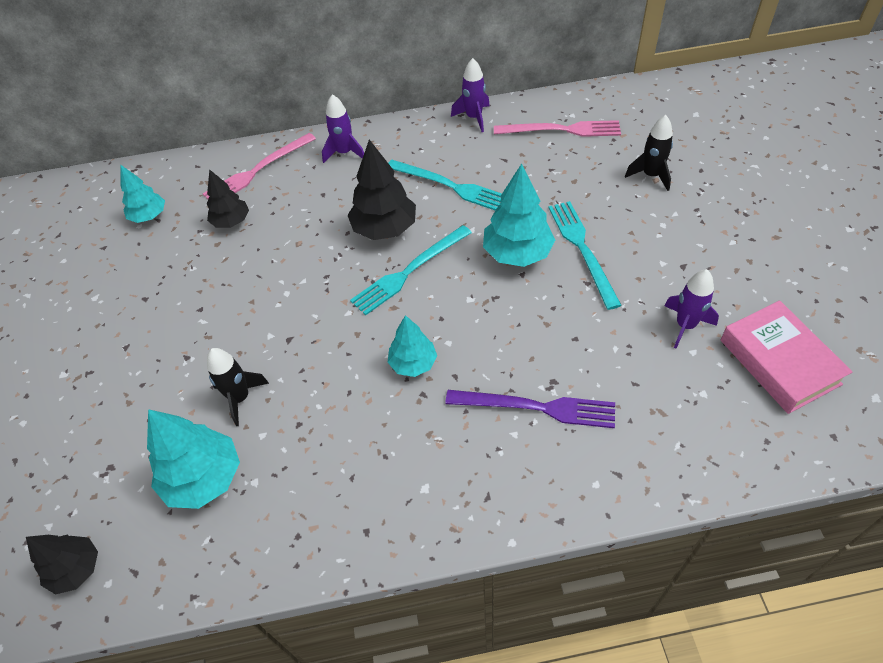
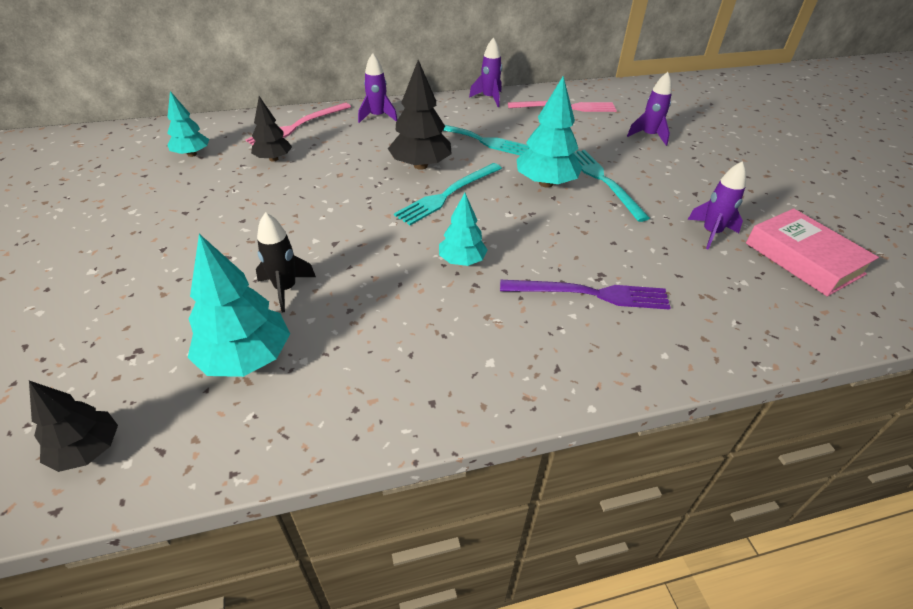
camera: 10 degrees left, 10 degrees down
black rocket [625,115,673,191] -> purple rocket [627,72,672,146]

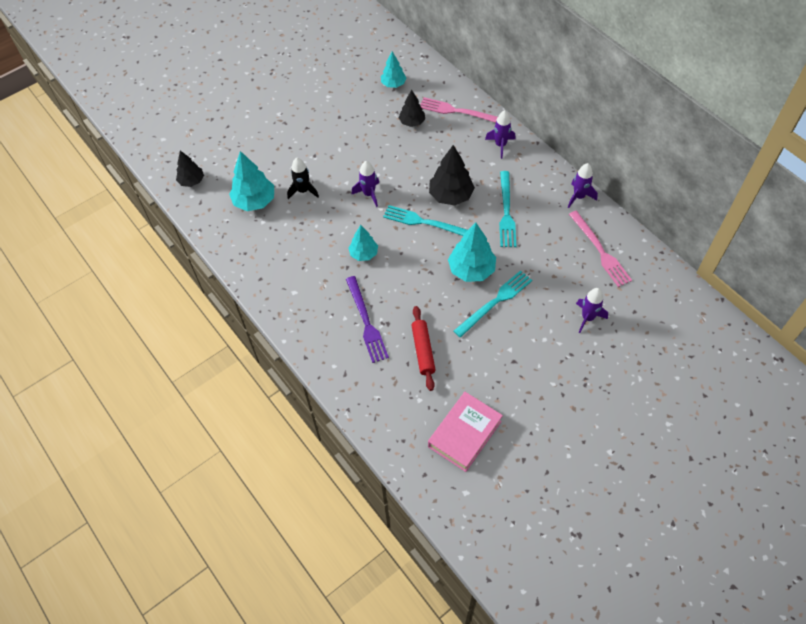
camera: 70 degrees right, 15 degrees up
purple rocket [688,161,746,250] -> purple rocket moved to [351,161,379,207]
none -> red rolling pin [411,306,436,391]

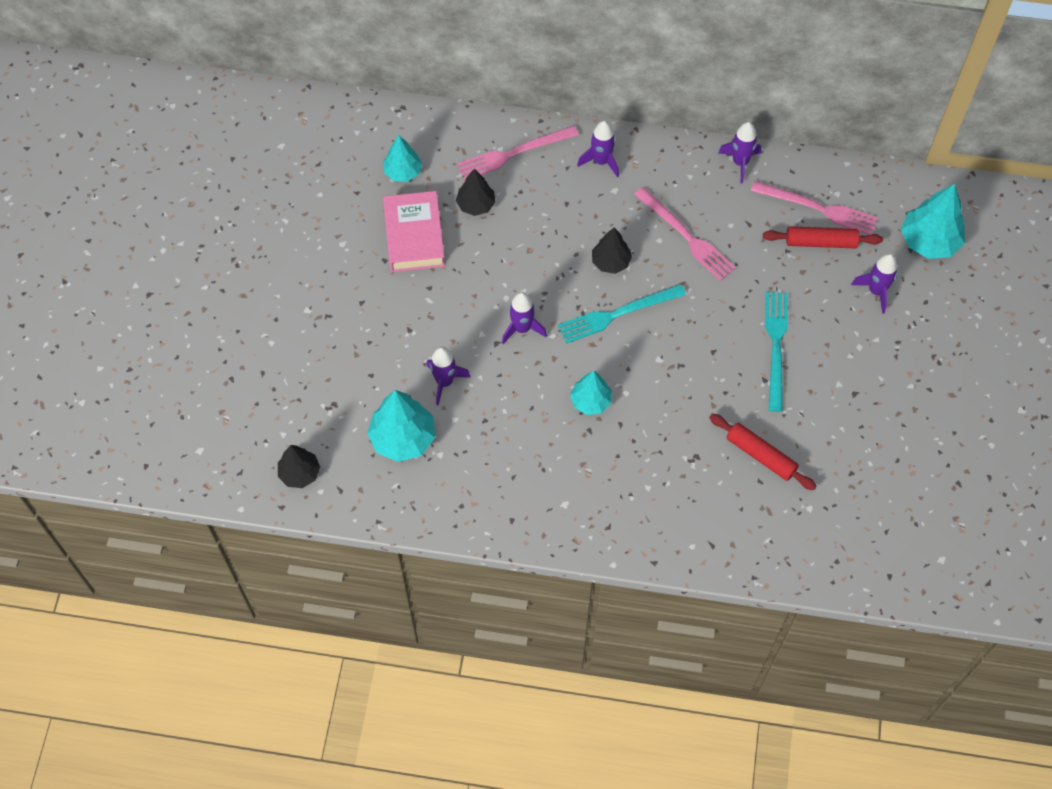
camera: 45 degrees left, 5 degrees up
black rocket [287,158,319,199] -> purple rocket [426,347,471,405]
purple fork [346,276,389,363] -> none
pink book [428,392,503,472] -> pink book moved to [383,191,445,272]
black tree [429,145,475,206] -> black tree [592,228,632,274], size x0.63
turquoise tree [448,223,496,282] -> turquoise tree moved to [901,184,965,259]
turquoise fork [499,171,516,247] -> pink fork [634,187,736,281]
none -> red rolling pin [763,226,883,248]

